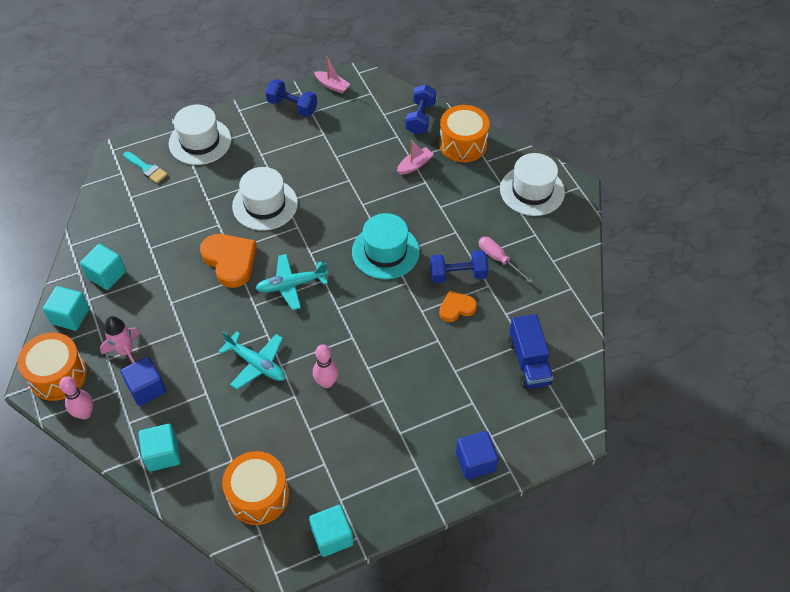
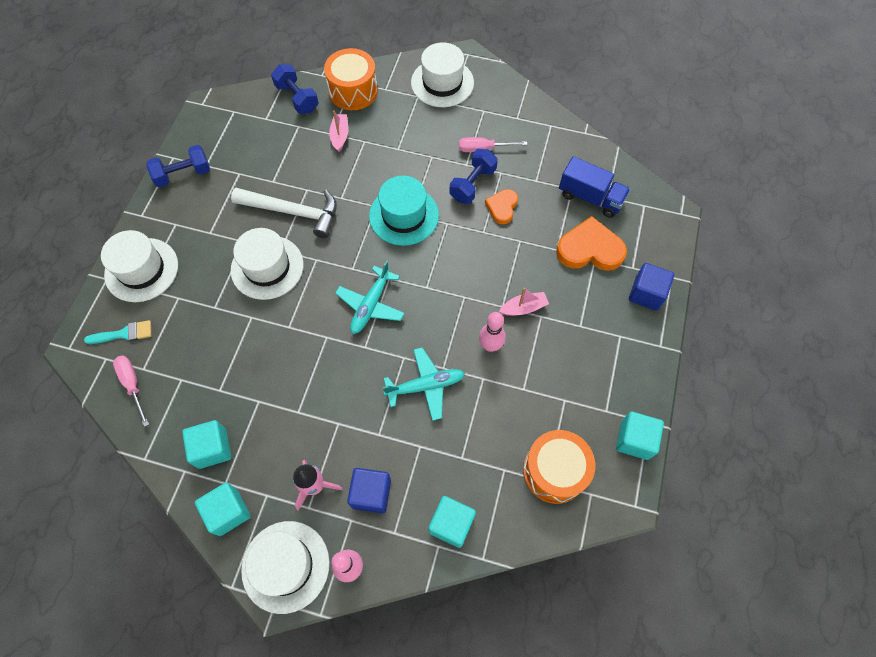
camera: 50 degrees left, 10 degrees up
orange drum [17,333,87,401] -> white hat [241,521,329,614]
orange heart [200,234,257,288] -> orange heart moved to [556,216,627,271]
pink boat [314,56,350,93] -> pink boat moved to [499,288,549,316]
none -> pink screwdriver [113,355,149,427]
none -> white hammer [231,188,337,238]

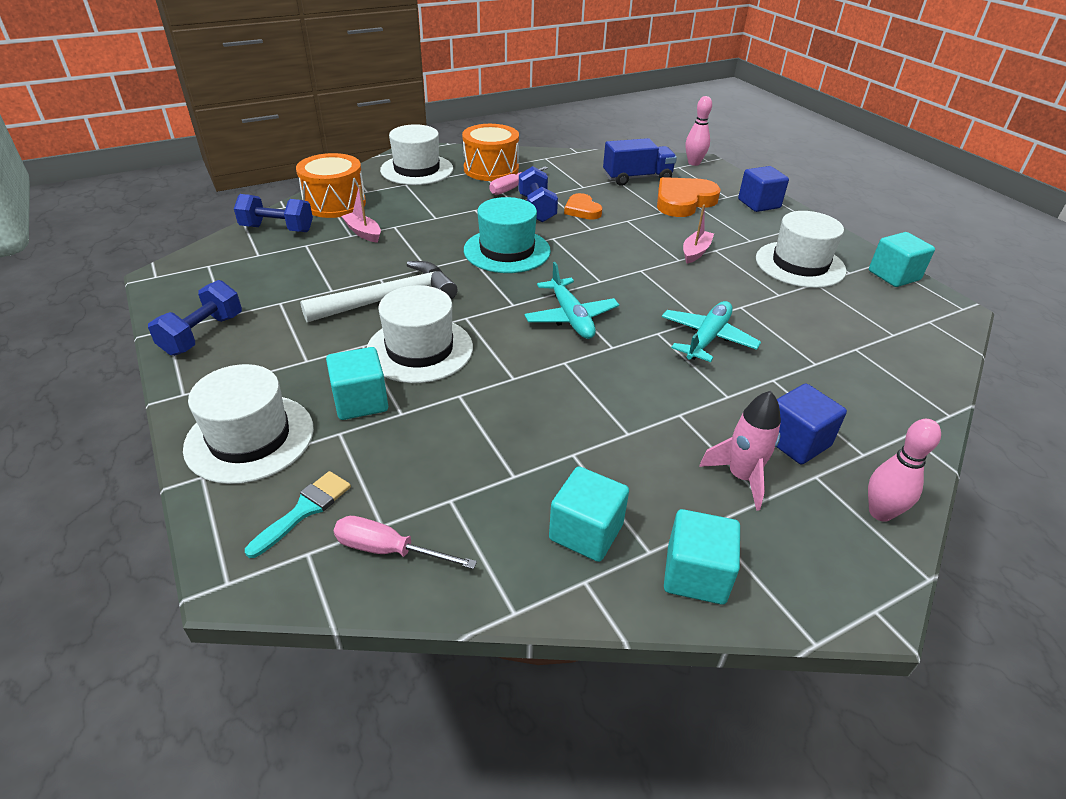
camera: 45 degrees left, 25 degrees down
white hat [241,521,329,614] -> white hat moved to [756,211,847,288]
turquoise cube [428,496,476,548] -> turquoise cube moved to [326,347,388,420]
pink bowling pin [479,312,506,352] -> pink bowling pin moved to [686,96,712,166]
orange drum [523,430,595,504] -> orange drum moved to [462,124,519,181]

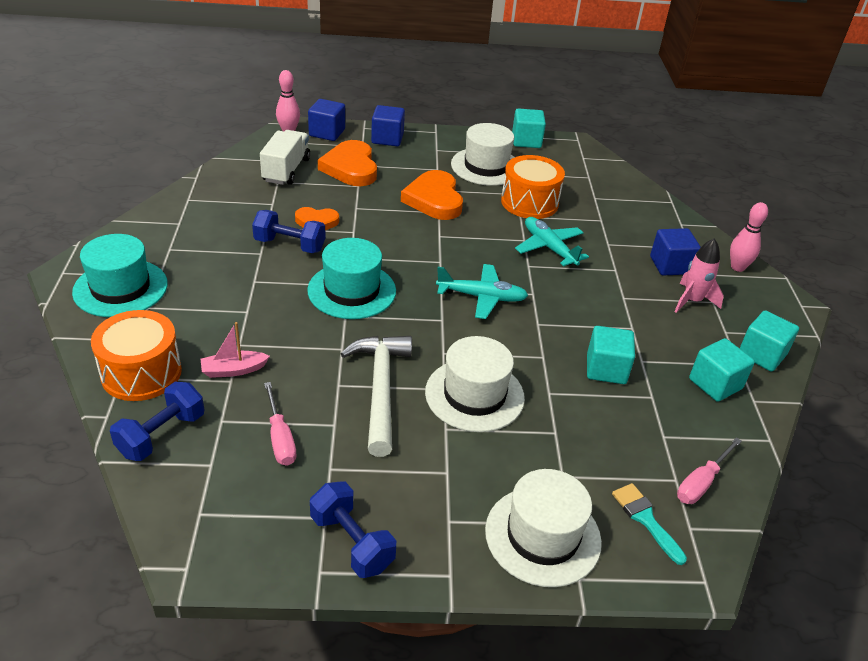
camera: 65 degrees left, 0 degrees up
turquoise cube [326,347,388,420] -> turquoise cube moved to [587,326,635,384]
white hat [380,124,453,185] -> turquoise hat [72,234,168,317]
orange drum [462,124,519,181] -> orange drum moved to [501,155,565,219]
pink screwdriver [489,166,548,195] -> pink screwdriver moved to [264,382,296,466]
blue truck [603,138,677,186] -> white truck [260,130,310,185]
pink boat [683,204,714,264] -> orange heart [401,170,463,220]
none -> blue cube [308,99,345,141]

